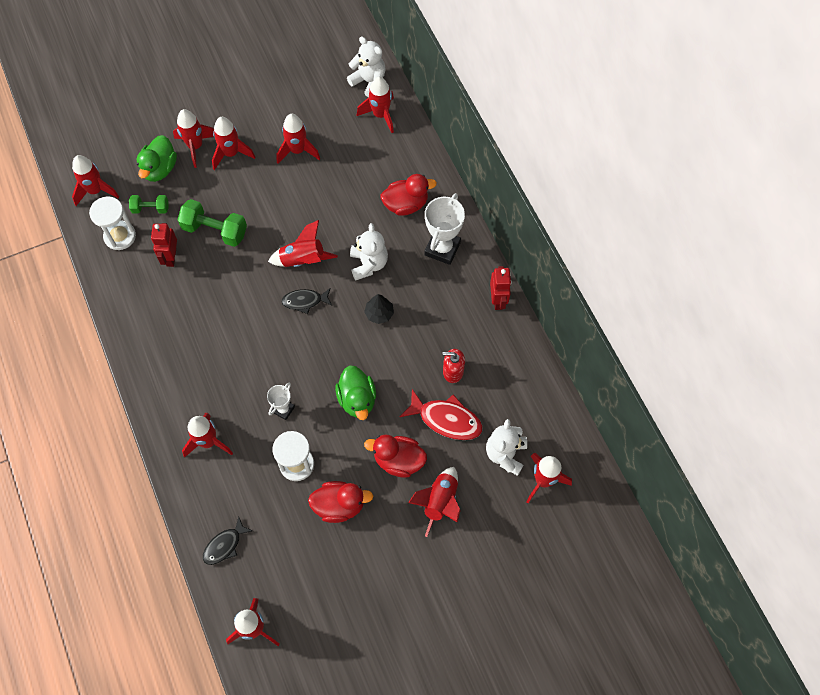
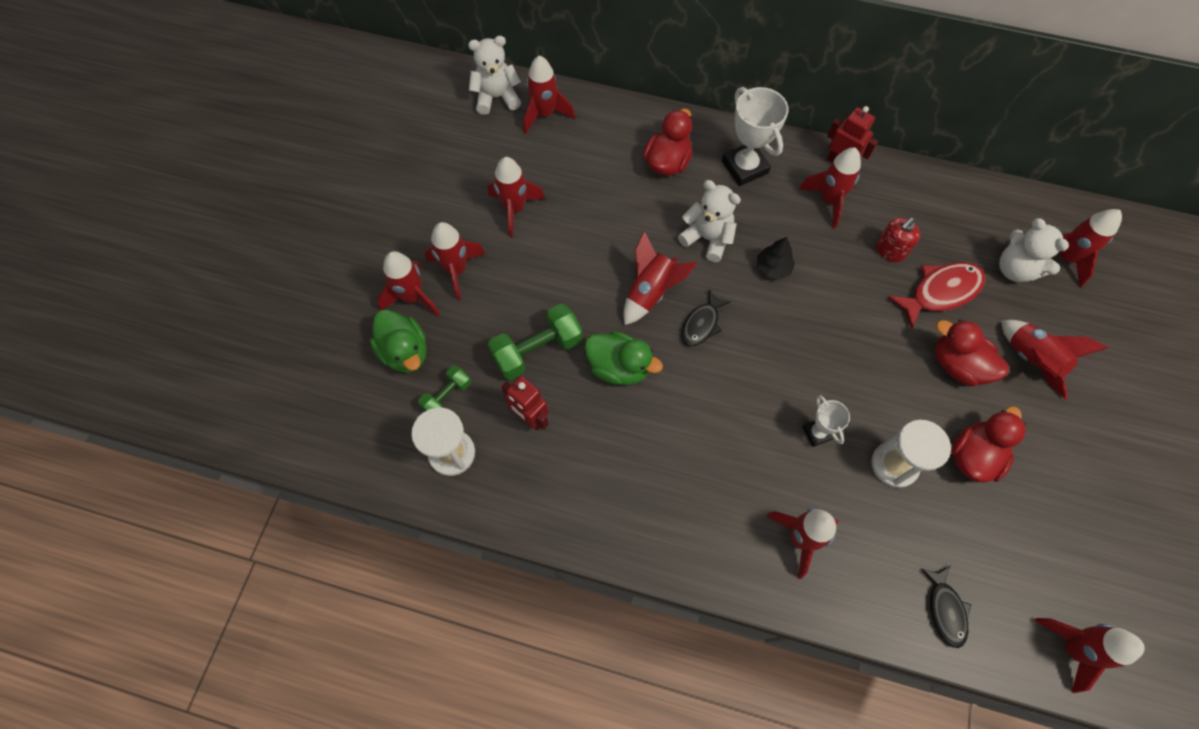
camera: 50 degrees left, 0 degrees up
red rocket [72,155,119,206] -> red rocket moved to [799,148,861,228]
green duck [335,365,376,420] -> green duck moved to [584,331,663,385]
red duck [364,435,427,478] -> red duck turned 75 degrees clockwise [935,320,1009,386]

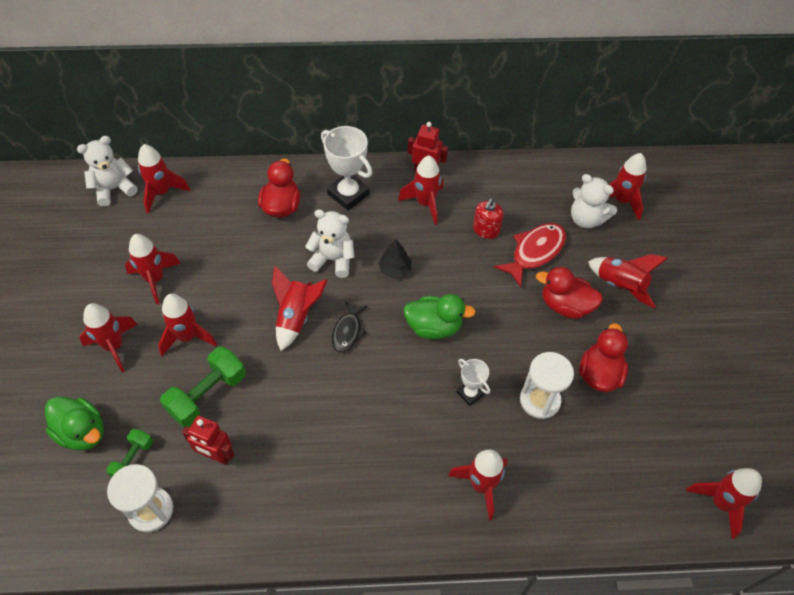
camera: 20 degrees left, 10 degrees down
red rocket [377,251,440,317] -> red rocket moved to [158,294,217,356]
green duck [584,331,663,385] -> green duck moved to [403,294,476,339]
black fish [921,566,971,648] -> none

